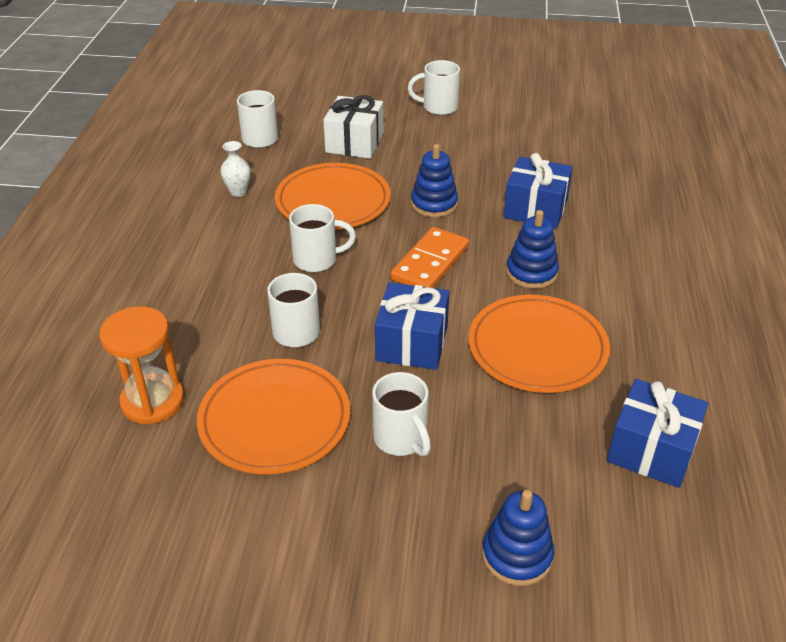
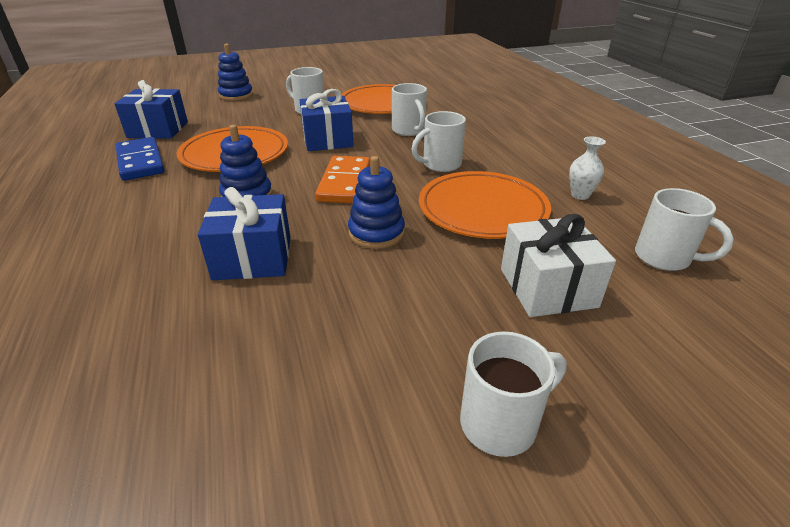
camera: 155 degrees right, 5 degrees down
orange hourglass [100,307,184,424] -> none
none -> blue domino [116,137,165,181]

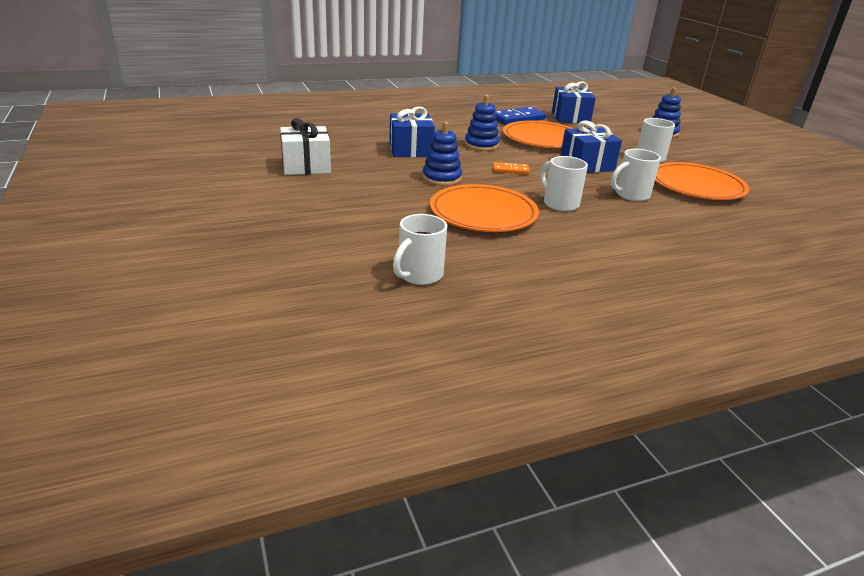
camera: 85 degrees right, 5 degrees down
orange domino [315,156,370,203] -> orange domino [493,162,530,175], size x0.55
white mug [460,331,567,457] -> none
white gift [501,214,616,317] -> white gift moved to [280,118,331,175]
white vase [569,137,606,200] -> none

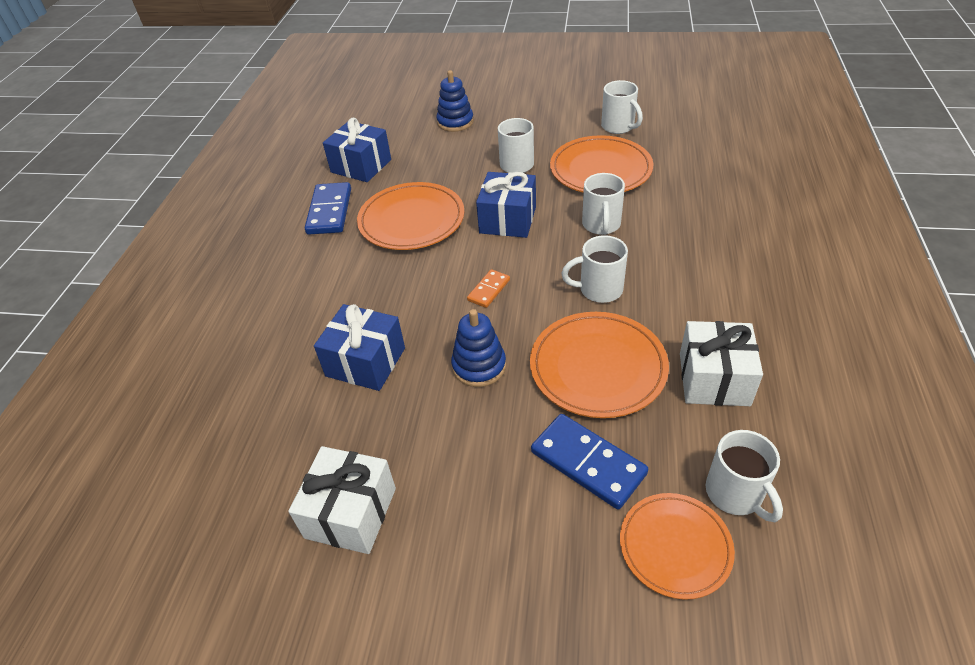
camera: 55 degrees left, 15 degrees up
blue stacking toy [465,95,499,151] -> none
none -> blue domino [531,414,648,509]
none -> white mug [601,80,643,134]
none -> orange plate [620,493,735,600]
none -> white gift [680,321,763,406]

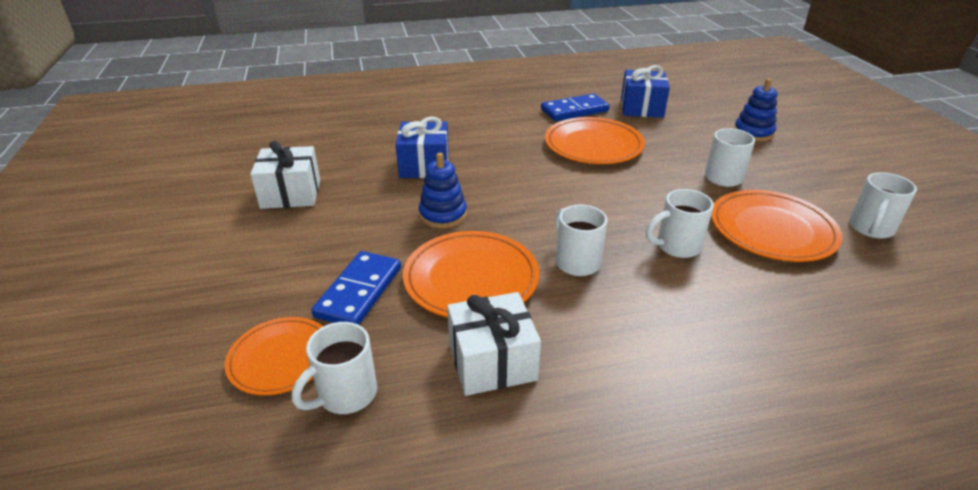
camera: 65 degrees right, 10 degrees down
orange domino [467,269,510,308] -> none
blue gift [476,172,536,238] -> none

